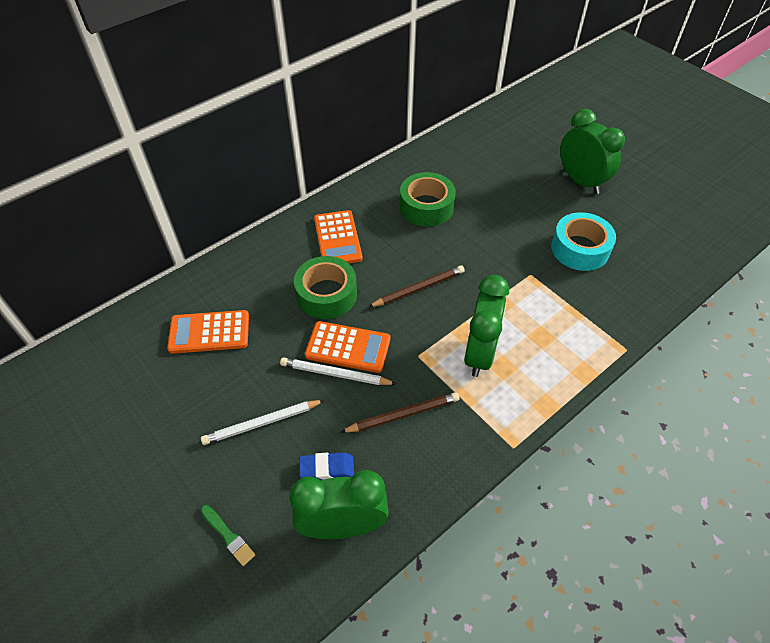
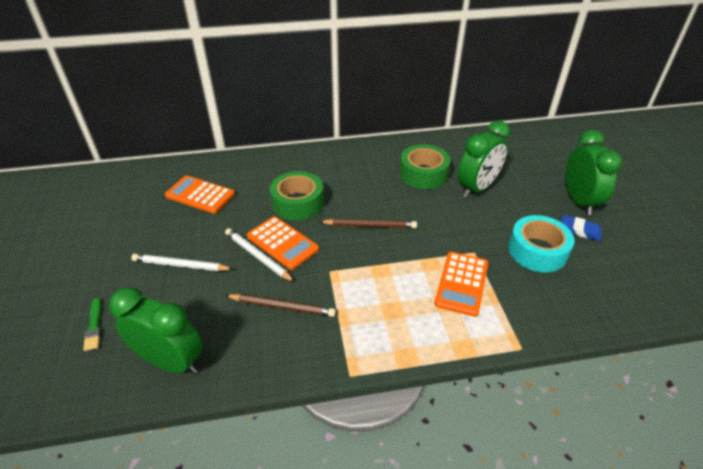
camera: 30 degrees right, 10 degrees down
blue eraser [299,452,354,480] -> blue eraser moved to [561,215,602,241]
orange calculator [314,210,363,263] -> orange calculator moved to [434,252,488,317]
green clock [464,275,509,377] -> green clock moved to [458,121,510,198]

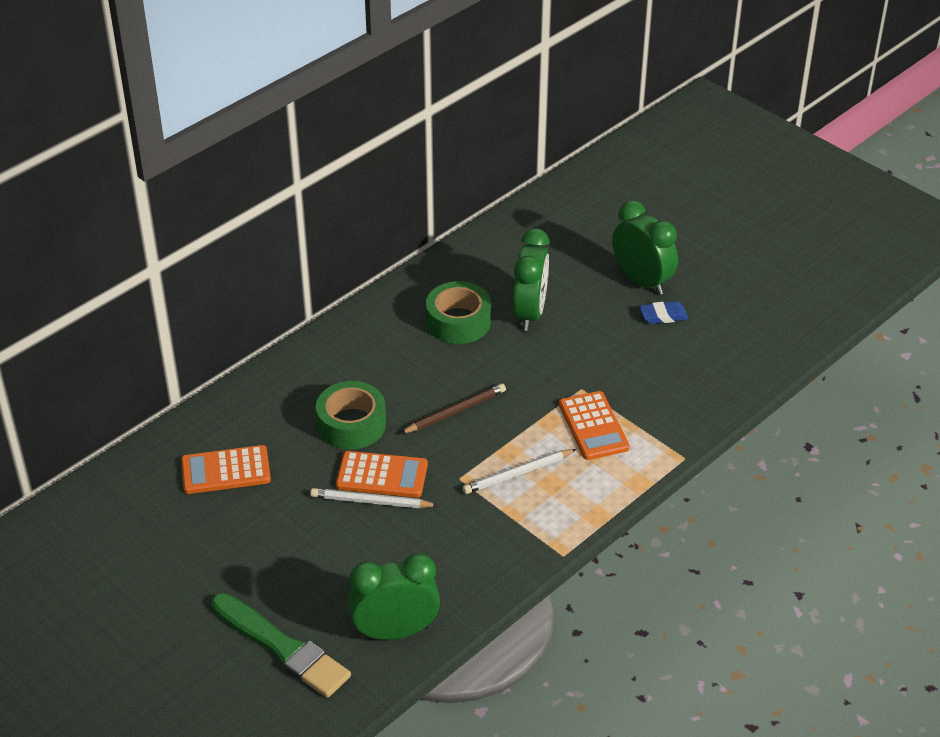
camera: 35 degrees left, 0 degrees up
green brush [83,298,101,351] -> green brush [211,593,351,698], size x2.28
white pencil [131,254,233,271] -> white pencil moved to [462,449,577,494]
brown pencil [225,294,336,317] -> none
turquoise tape [508,215,574,272] -> none

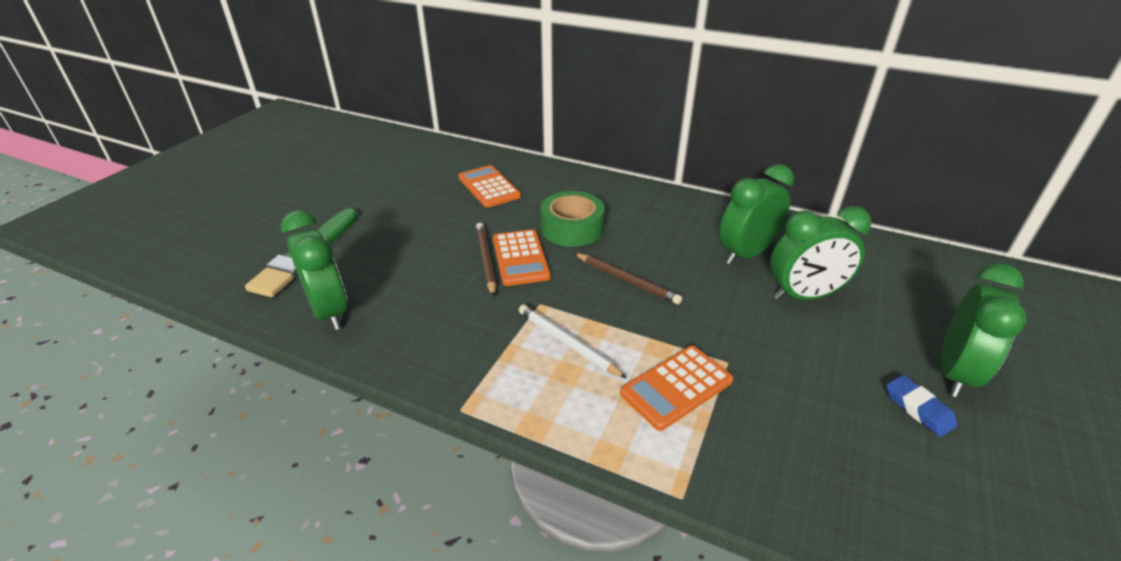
camera: 70 degrees right, 5 degrees down
white pencil [310,488,439,509] -> brown pencil [476,223,496,297]
green tape [426,281,491,344] -> green clock [719,164,794,265]

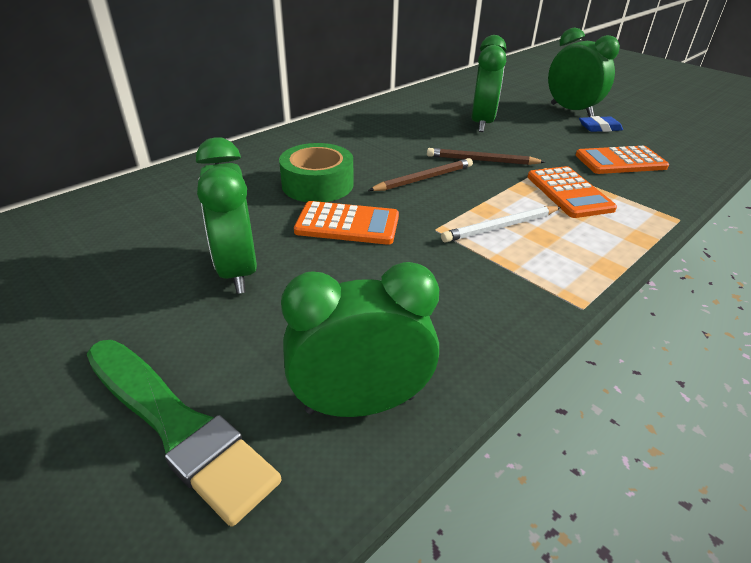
camera: 70 degrees left, 0 degrees up
orange calculator [459,165,521,208] -> orange calculator moved to [576,146,669,174]
brown pencil [476,223,496,297] -> brown pencil moved to [427,148,545,165]
green clock [719,164,794,265] -> green clock moved to [196,137,257,294]

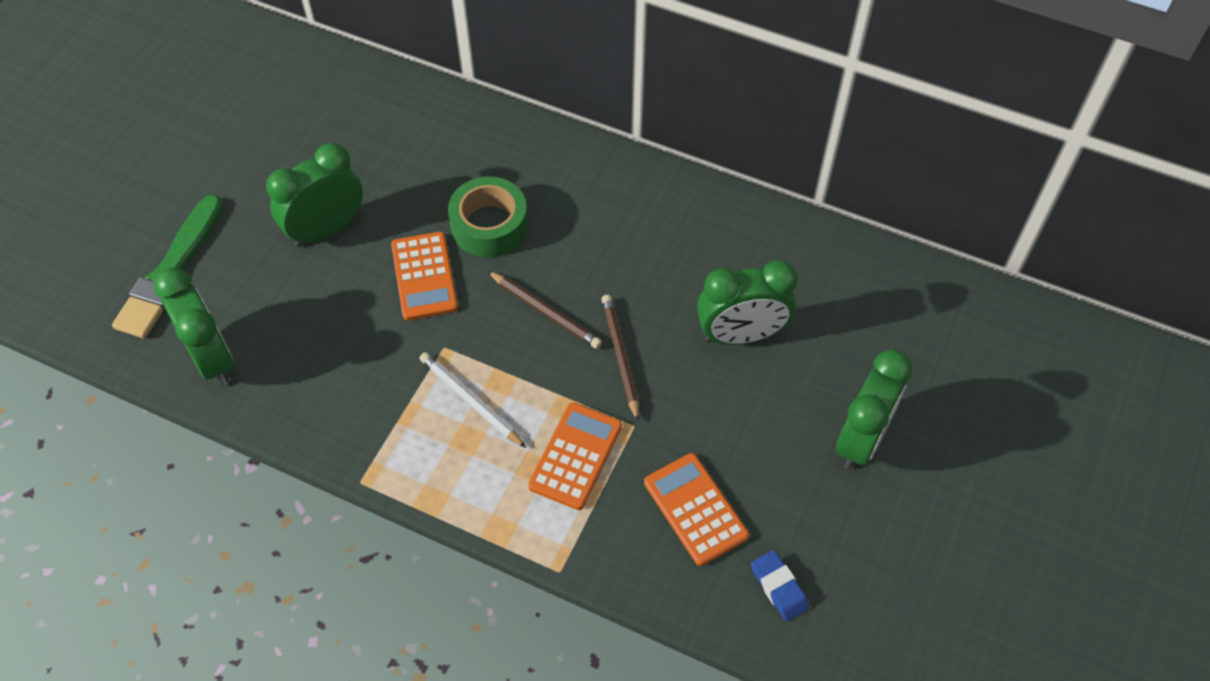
camera: 70 degrees right, 20 degrees up
orange calculator [528,166,617,218] -> orange calculator turned 150 degrees clockwise [528,402,622,510]
blue eraser [579,116,623,132] -> blue eraser moved to [751,550,809,622]

